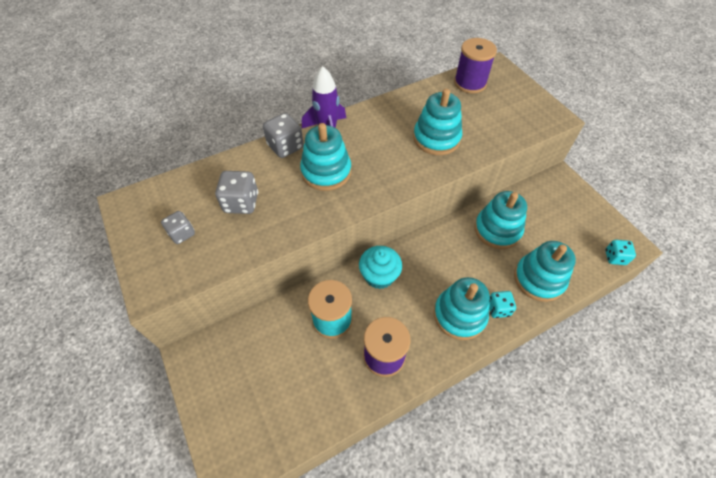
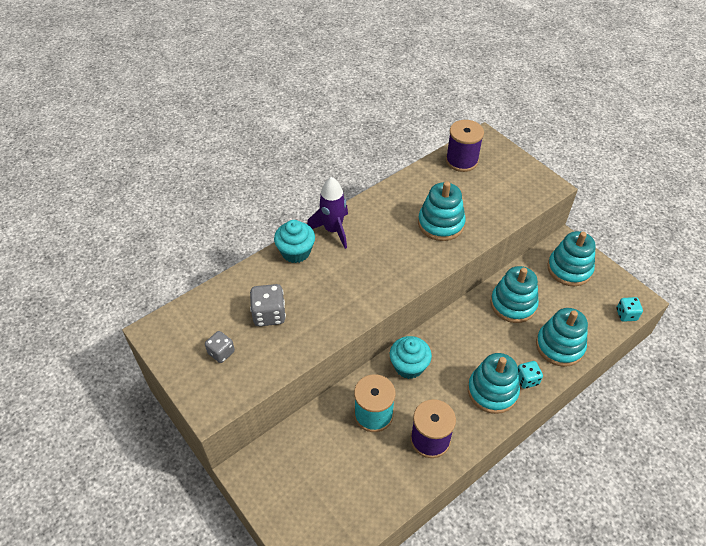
camera: 10 degrees left, 5 degrees down
grey dice [263,113,304,158] -> turquoise cupcake [274,220,315,263]
turquoise stacking toy [300,123,351,191] -> turquoise stacking toy moved to [547,231,596,286]

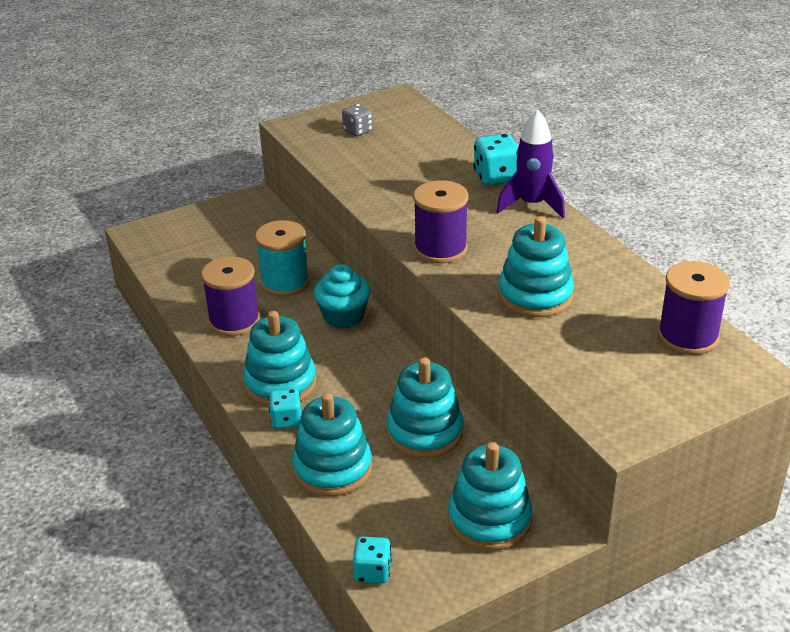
camera: 100 degrees right, 15 degrees down
grey dice [250,284,286,326] -> none
turquoise cupcake [274,220,315,263] -> turquoise dice [473,134,518,186]
none -> purple spool [413,180,469,264]

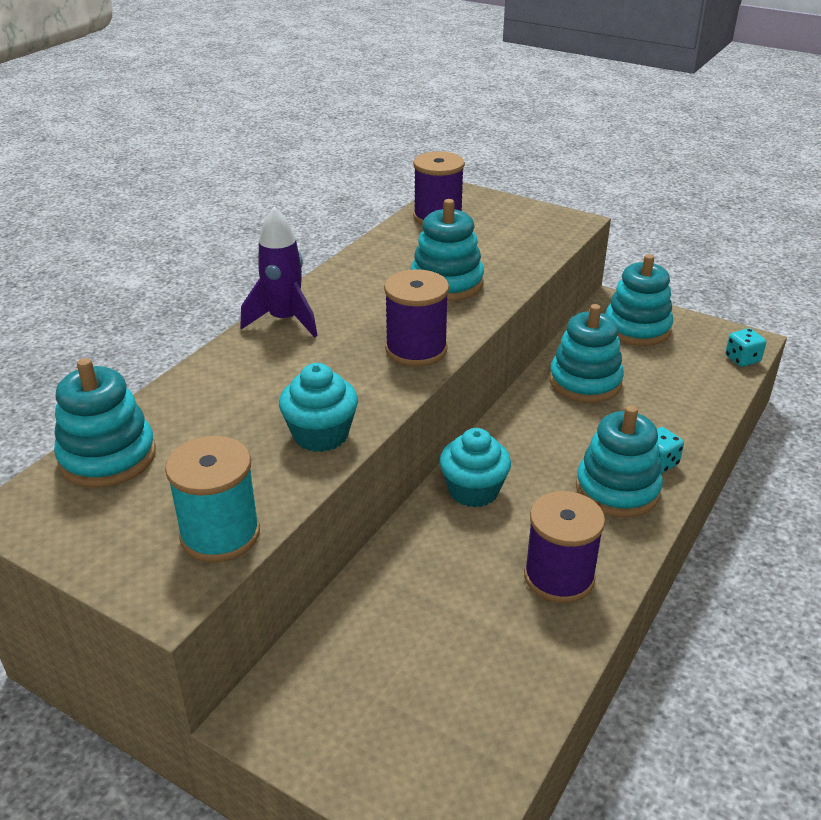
camera: 120 degrees left, 0 degrees up
turquoise spool [255,220,309,297] -> turquoise spool moved to [165,436,260,562]
turquoise stacking toy [292,393,372,496] -> turquoise stacking toy moved to [54,358,156,488]
grey dice [342,104,373,136] -> none
turquoise dice [473,134,518,186] -> none
none -> turquoise cupcake [279,363,358,452]

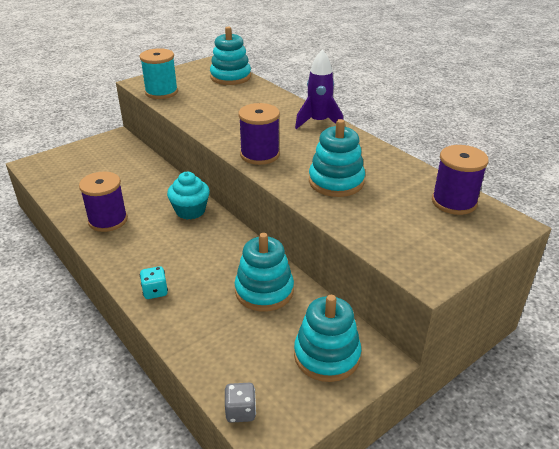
camera: 110 degrees right, 0 degrees up
turquoise cupcake [279,363,358,452] -> none
turquoise stacking toy [576,405,663,517] -> none
turquoise dice [725,328,766,367] -> grey dice [225,383,256,423]

